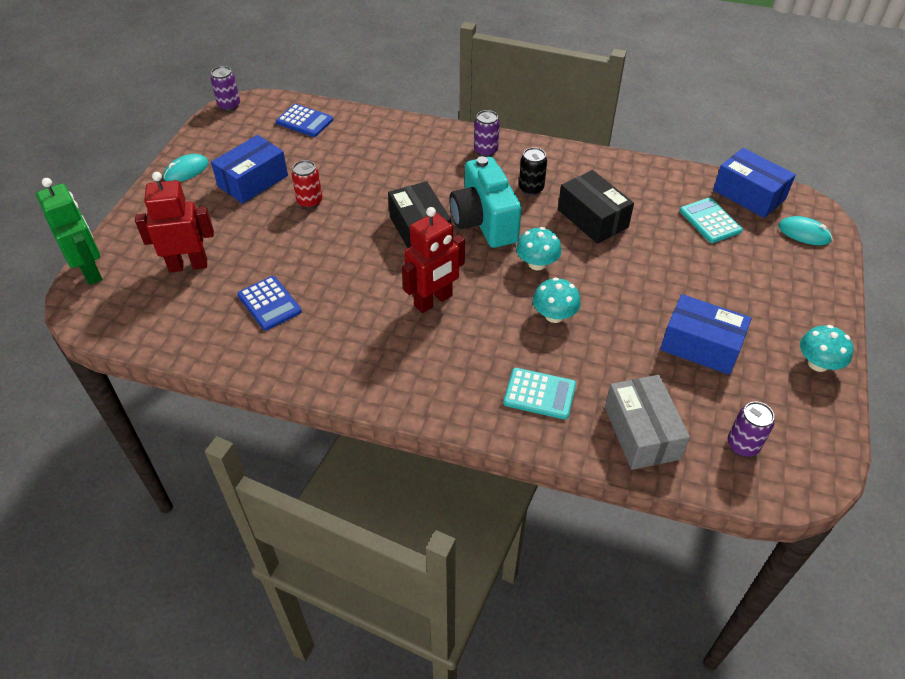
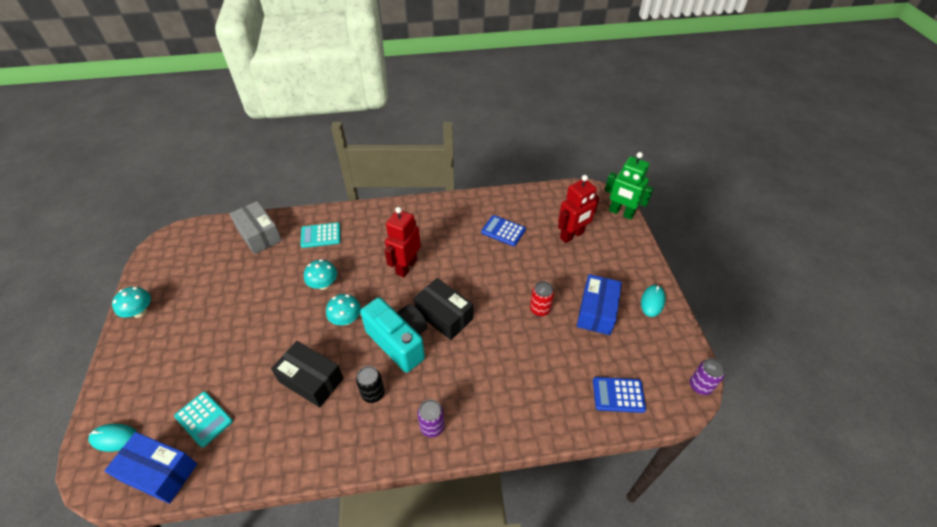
camera: 155 degrees right, 0 degrees up
blue box [660,294,752,375] -> none
purple can [727,402,774,457] -> none

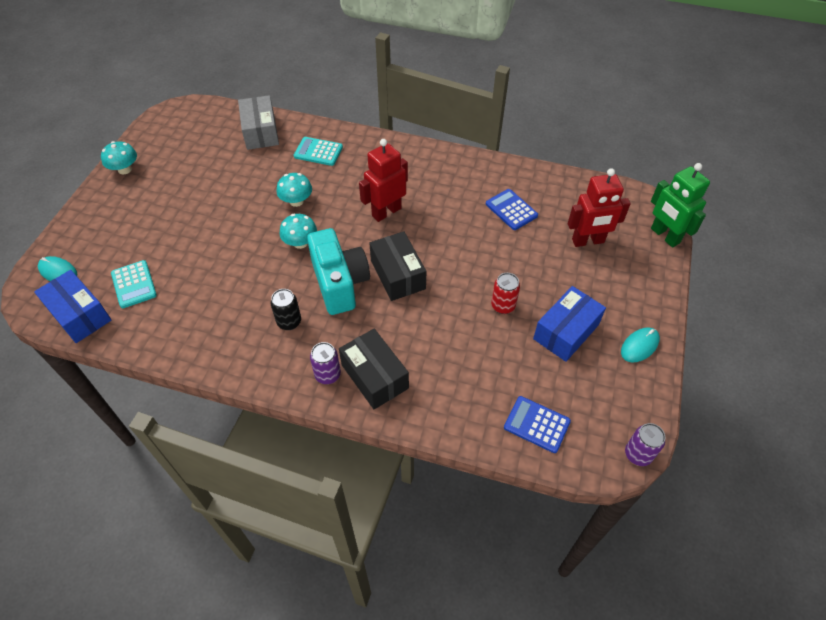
camera: 25 degrees right, 5 degrees up
black box [271,341,344,407] -> black box moved to [339,329,409,409]

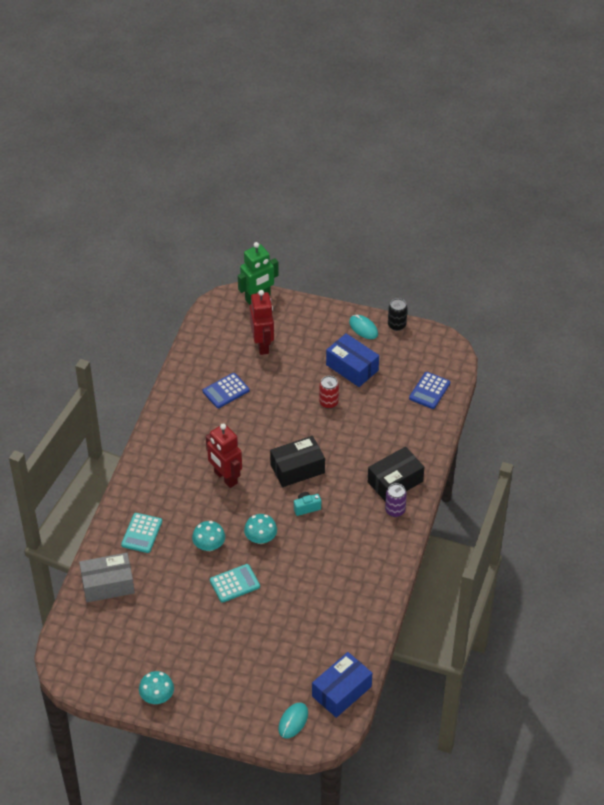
camera: 90 degrees left, 5 degrees down
turquoise calculator [111,260,157,308] -> turquoise calculator moved to [210,564,260,603]
black can [271,289,301,330] -> black can moved to [388,298,408,331]
turquoise camera [307,228,370,315] -> turquoise camera [294,492,321,516], size x0.43
purple can [625,423,665,466] -> none

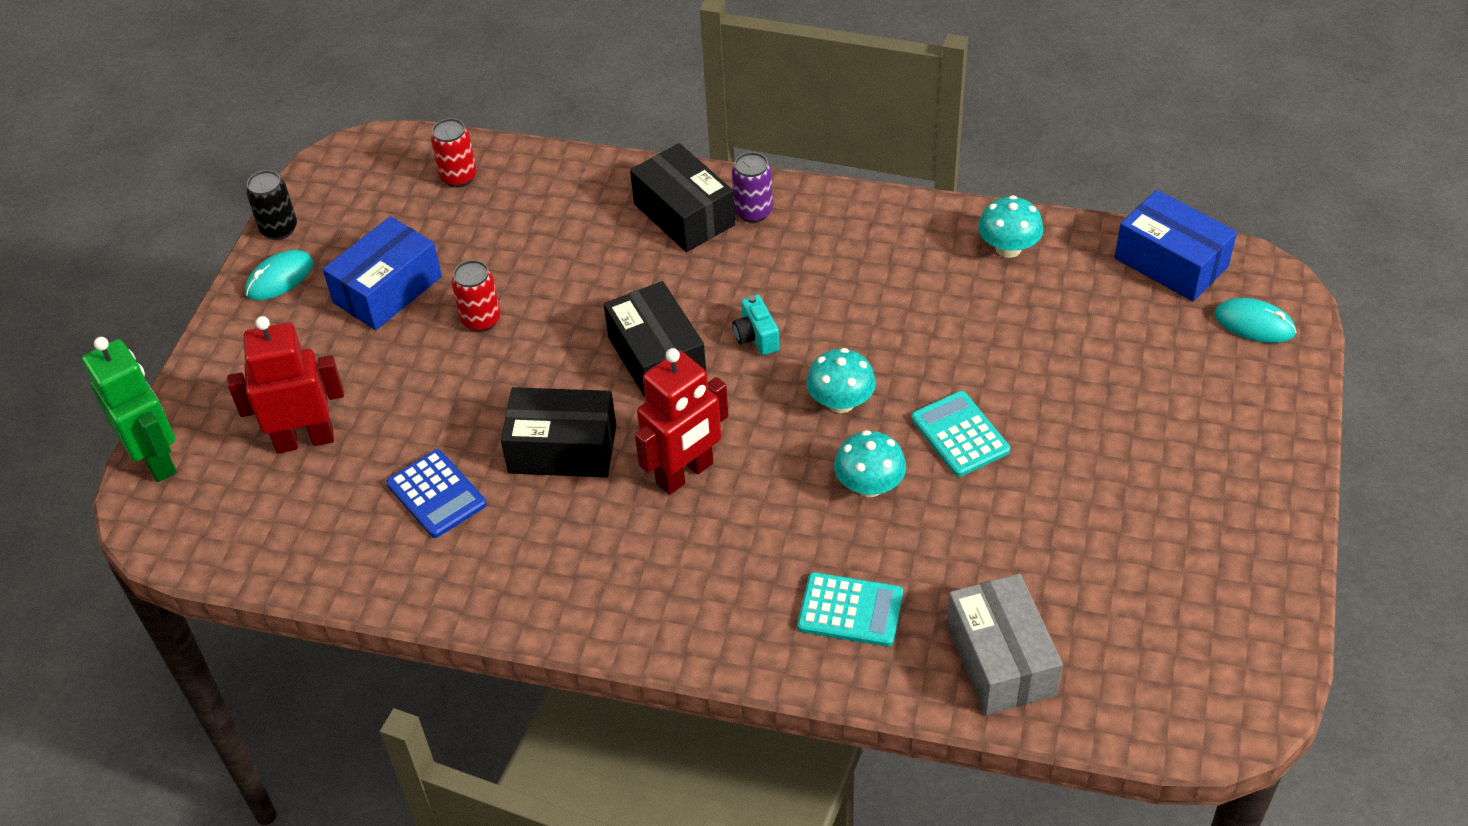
camera: 90 degrees left, 0 degrees up
turquoise mushroom [139,671,174,704] -> turquoise mushroom moved to [978,195,1043,258]
blue calculator [409,372,450,409] -> red can [431,118,477,188]
none -> black box [501,387,616,477]

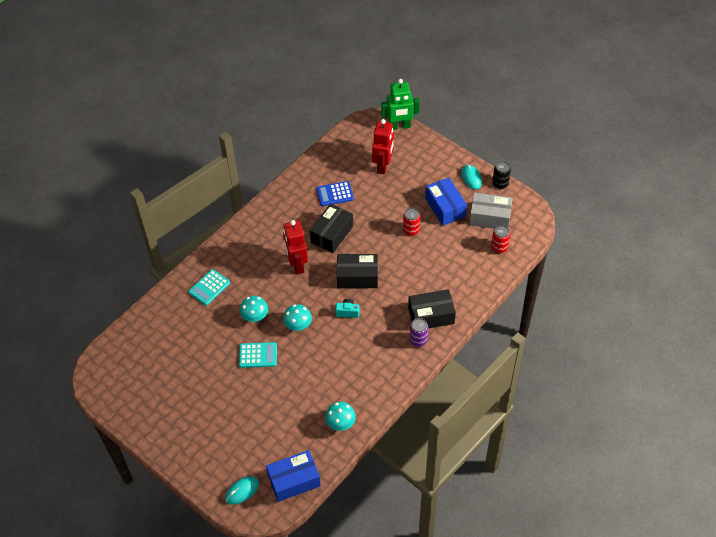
camera: 115 degrees right, 5 degrees up
grey box [946,574,1063,715] -> grey box moved to [469,192,513,229]

